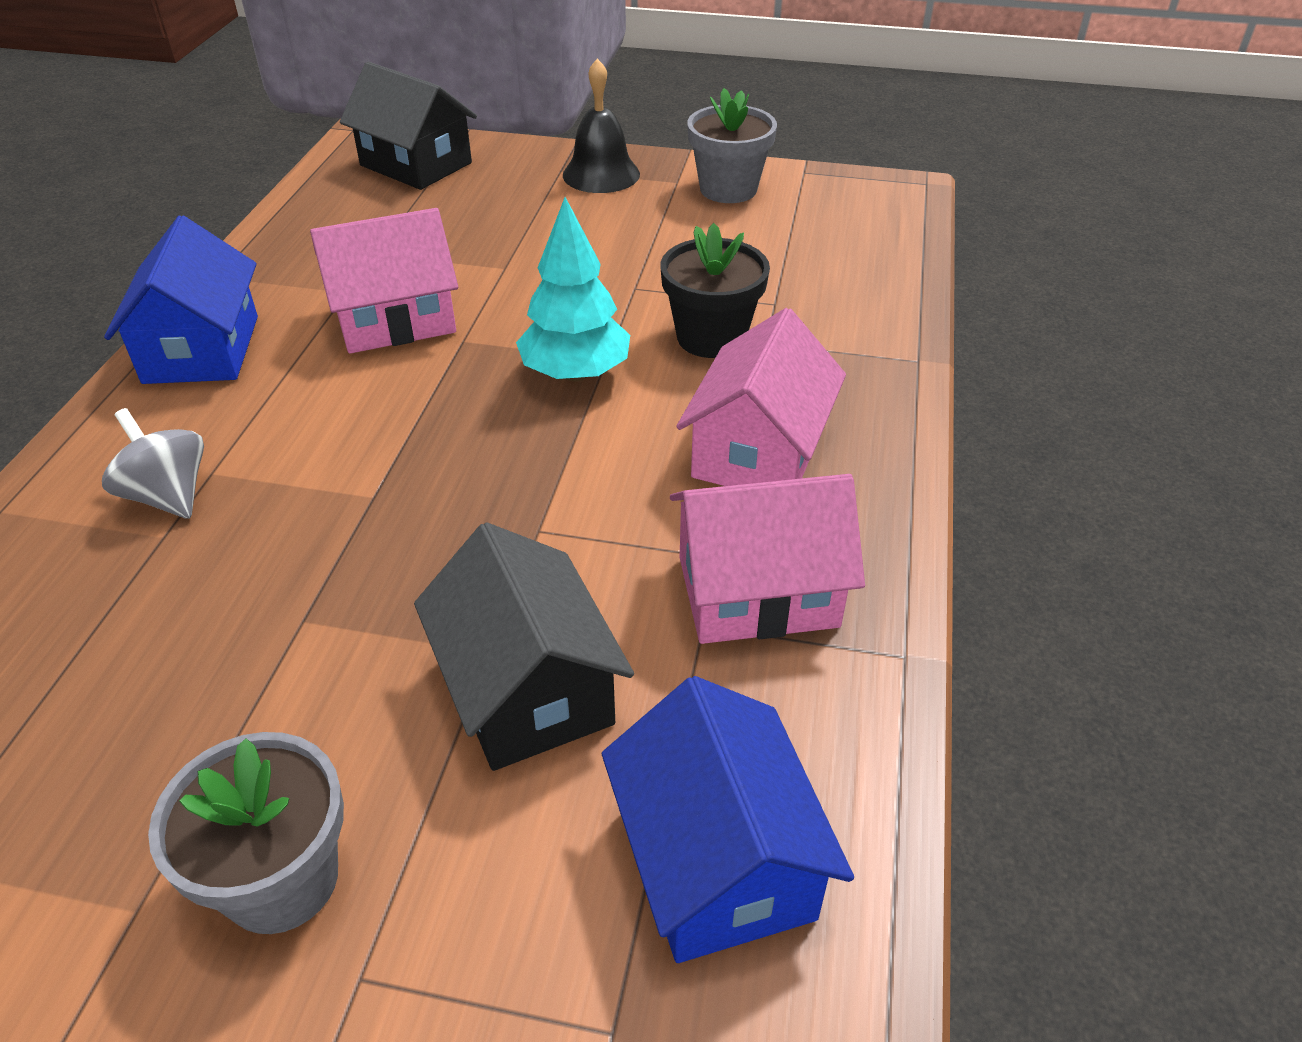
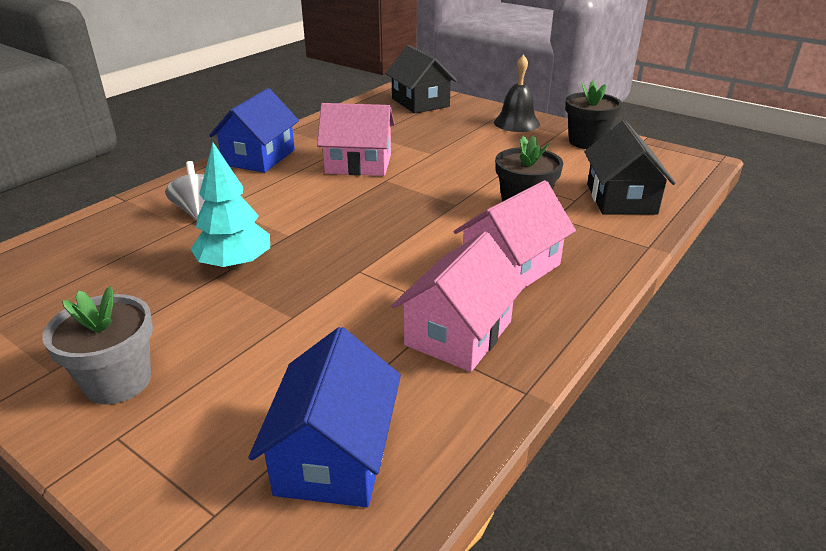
camera: 25 degrees right, 10 degrees down
black house [414,523,634,771] -> black house moved to [584,120,676,215]
turquoise tree [516,197,630,382] -> turquoise tree moved to [191,142,270,270]
pink house [670,474,865,644] -> pink house turned 75 degrees counterclockwise [392,232,527,372]
grey flower pot [687,88,777,203] -> black flower pot [565,80,622,149]

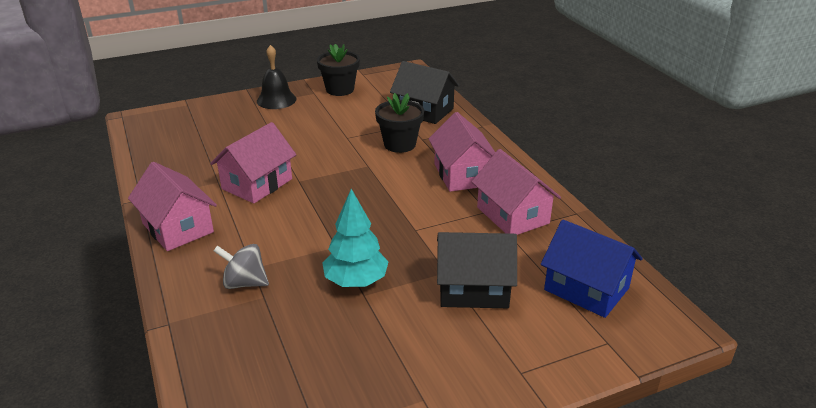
camera: 60 degrees left, 0 degrees up
grey flower pot [42,286,153,404] -> none
blue house [209,88,299,173] -> pink house [128,162,217,251]
black house [385,45,457,114] -> black house moved to [437,232,517,308]

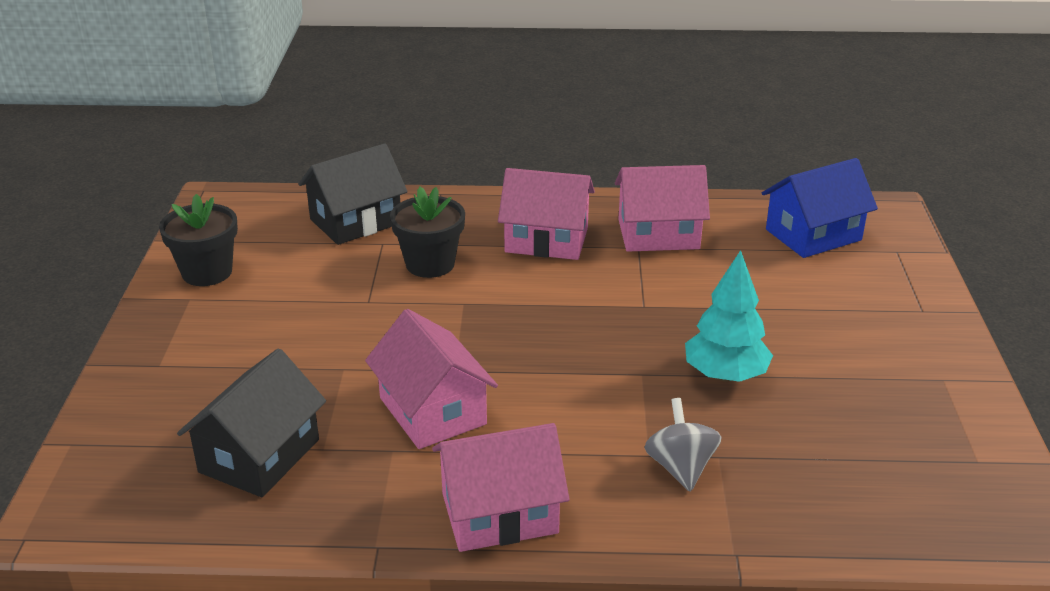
camera: 65 degrees left, 0 degrees up
grey spinning top [214,244,269,289] -> grey spinning top turned 135 degrees clockwise [644,398,722,492]
black bell [257,45,297,109] -> none
black house [437,232,517,308] -> black house moved to [177,348,326,497]

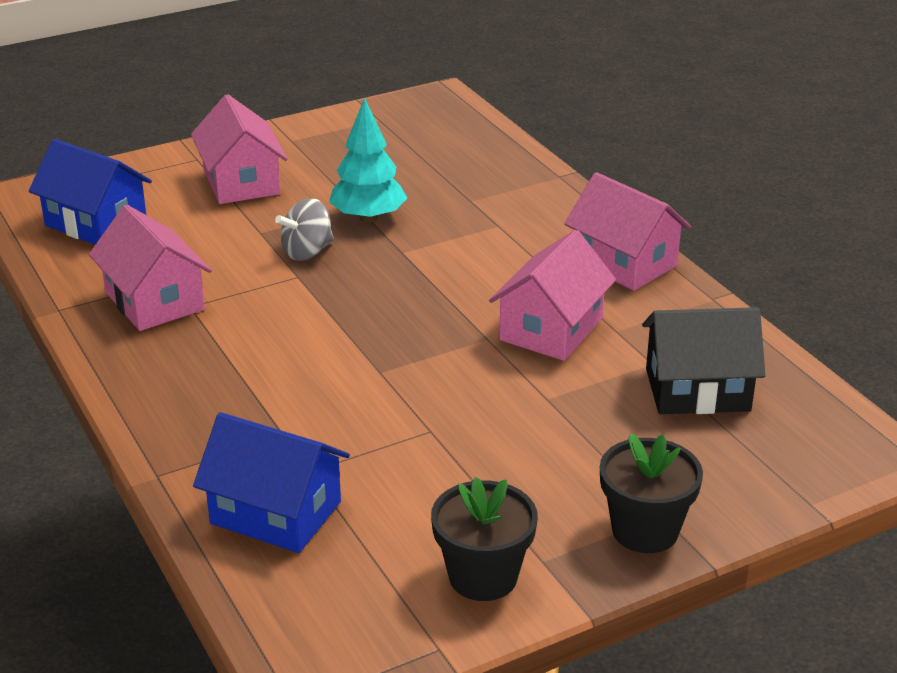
camera: 120 degrees left, 0 degrees up
black house [299,143,408,245] -> blue house [193,412,350,553]
black flower pot [390,187,465,278] -> black flower pot moved to [600,433,703,553]
pink house [498,168,595,260] -> pink house moved to [191,94,287,204]
grey spinning top [644,398,722,492] -> grey spinning top moved to [275,198,334,261]

